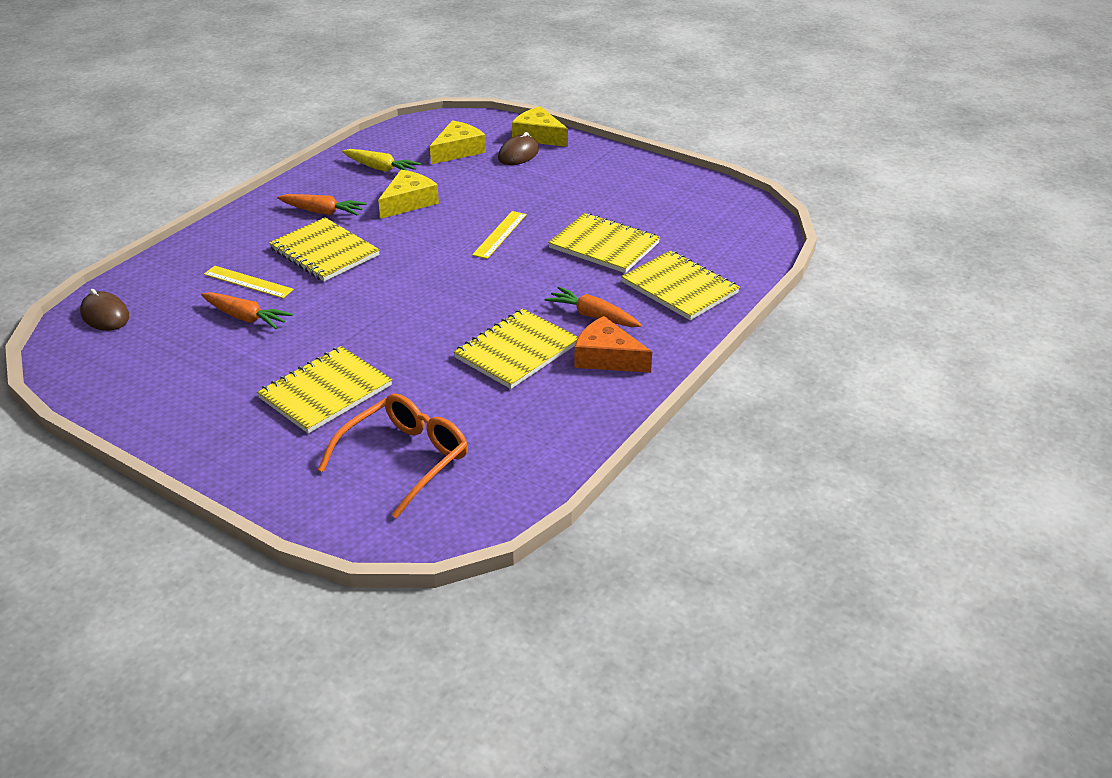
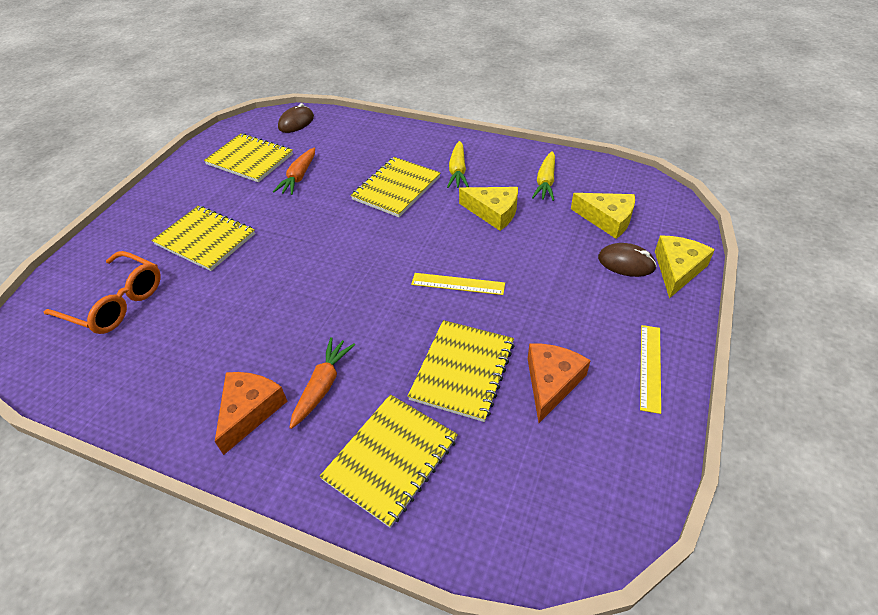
camera: 80 degrees right, 10 degrees up
yellow ruler [204,266,294,298] -> yellow ruler moved to [640,325,661,414]
orange carrot [277,194,367,216] -> yellow carrot [447,141,469,188]
yellow notebook [453,308,578,389] -> yellow notebook moved to [204,133,293,182]
none -> orange cheese [528,343,591,423]

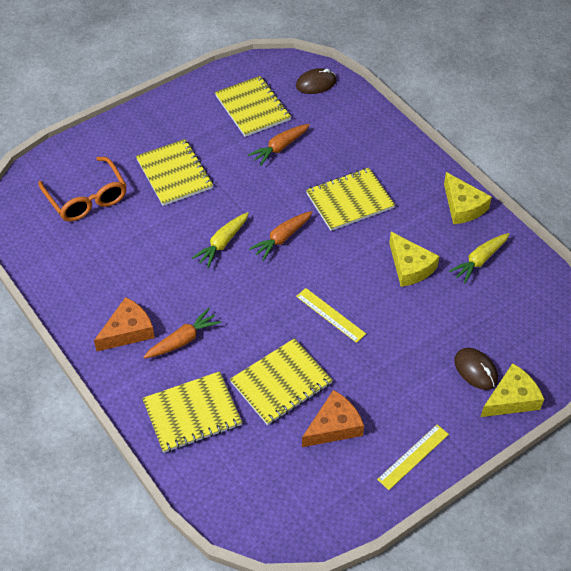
camera: 30 degrees right, 5 degrees up
yellow carrot [447,141,469,188] -> yellow carrot moved to [192,212,249,268]
yellow cheese [571,193,635,239] -> yellow cheese moved to [444,172,492,224]
none -> orange carrot [249,211,313,261]

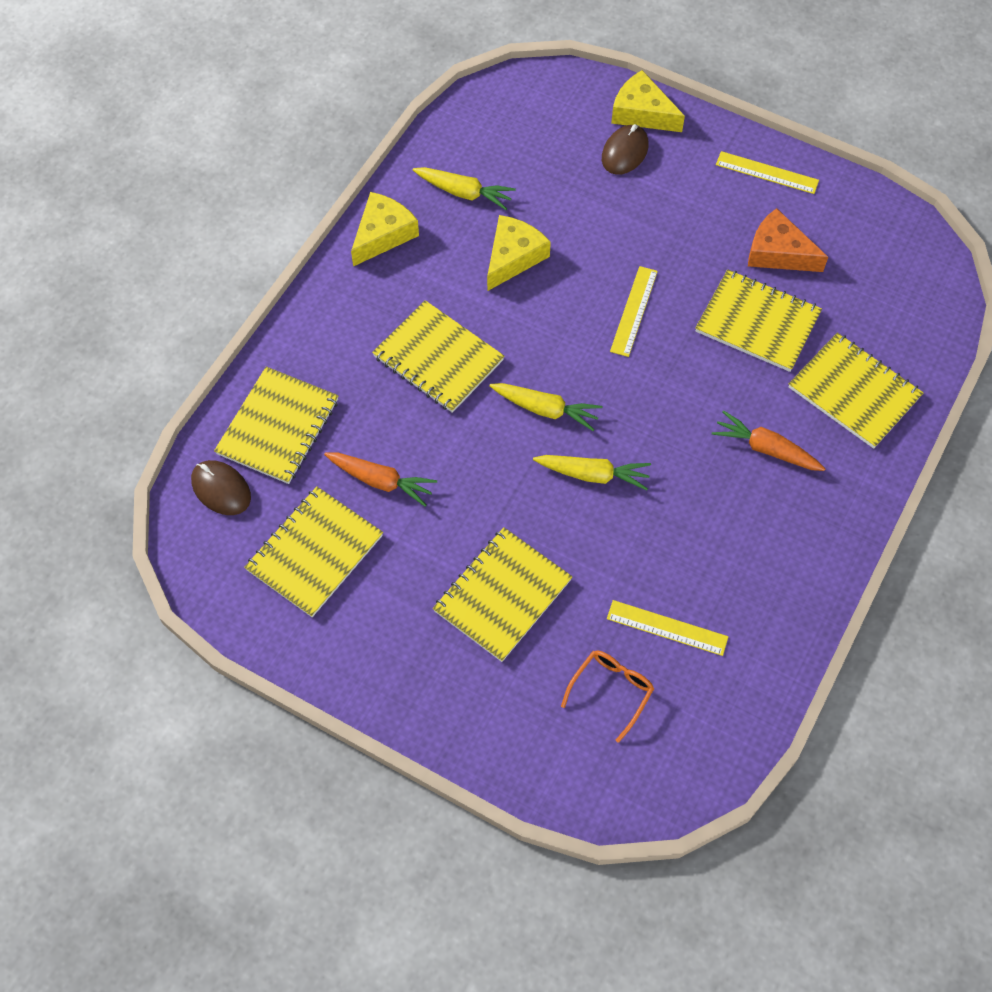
camera: 115 degrees left, 10 degrees up
orange glasses [38,157,127,222] -> orange glasses [561,650,654,743], size x0.60
orange cheese [94,297,155,351] -> none
orange carrot [249,211,313,261] -> yellow carrot [489,383,602,431]
none -> yellow notebook [214,366,338,484]
none -> yellow ruler [607,600,728,656]

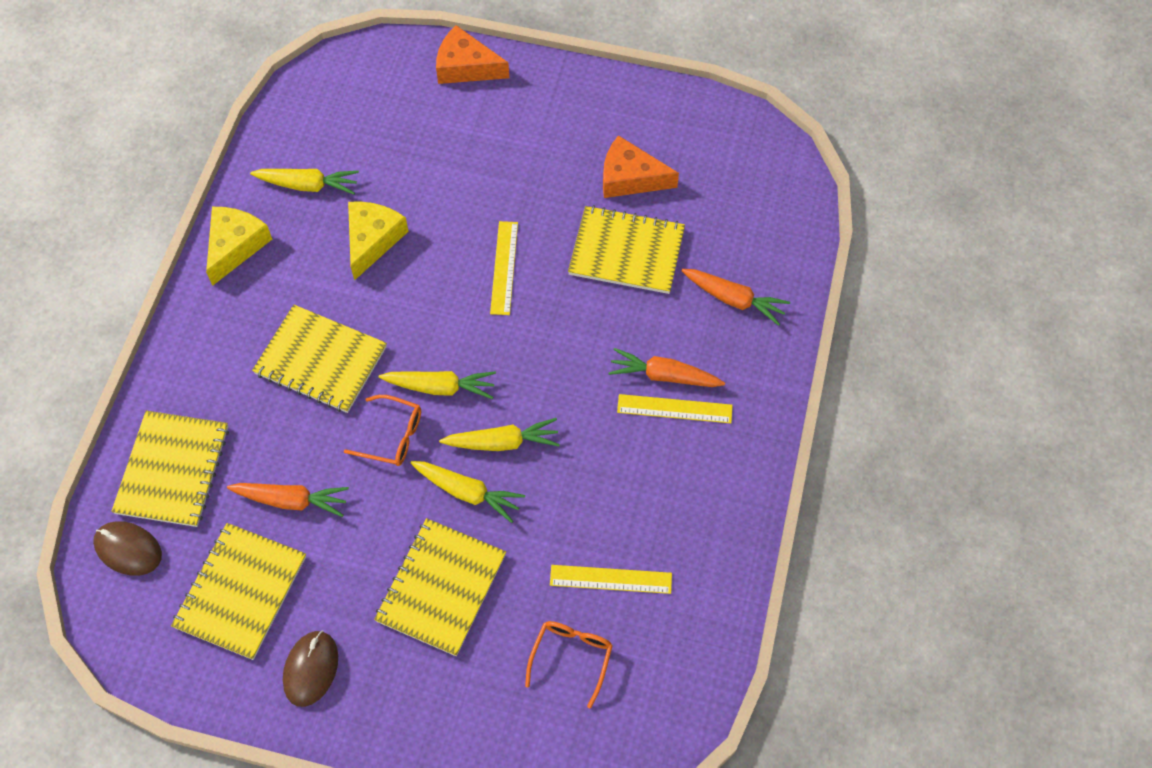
camera: 15 degrees left, 0 degrees up
brown mouse [602,124,649,175] -> brown mouse moved to [283,630,338,707]
yellow cheese [611,70,685,132] -> orange cheese [436,25,509,84]
yellow ruler [716,151,819,194] -> yellow ruler moved to [617,394,733,423]
yellow notebook [789,333,923,449] -> orange carrot [681,269,790,326]
none -> orange glasses [344,395,421,466]
none -> yellow carrot [411,461,525,523]

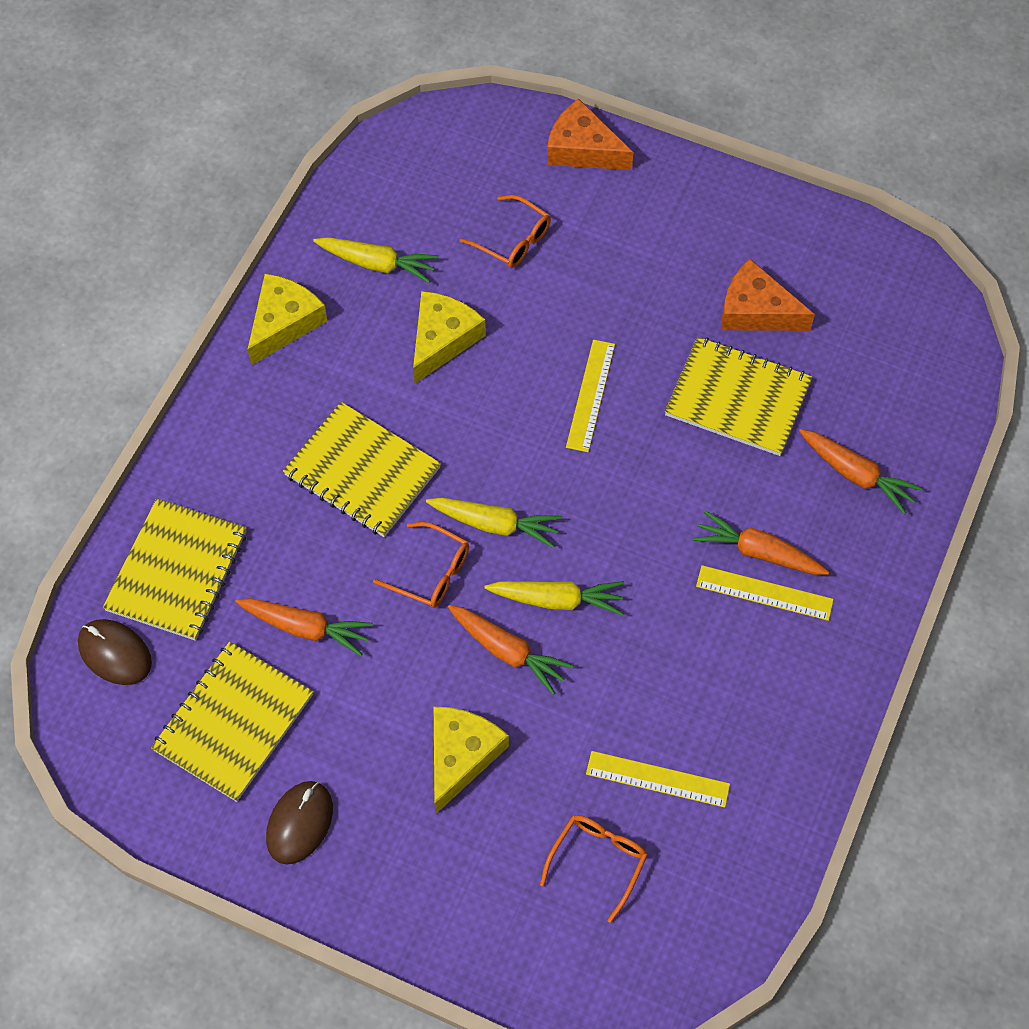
camera: 10 degrees right, 0 degrees up
yellow notebook [374,518,506,656] -> yellow cheese [434,707,509,814]
yellow carrot [411,461,525,523] -> orange carrot [448,605,574,695]
none -> orange glasses [460,195,551,268]

